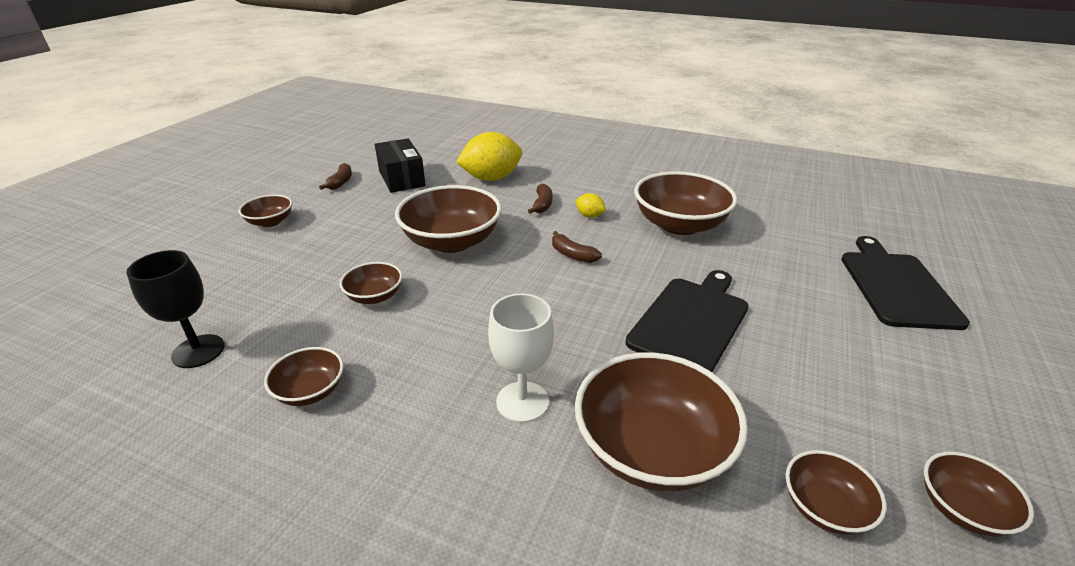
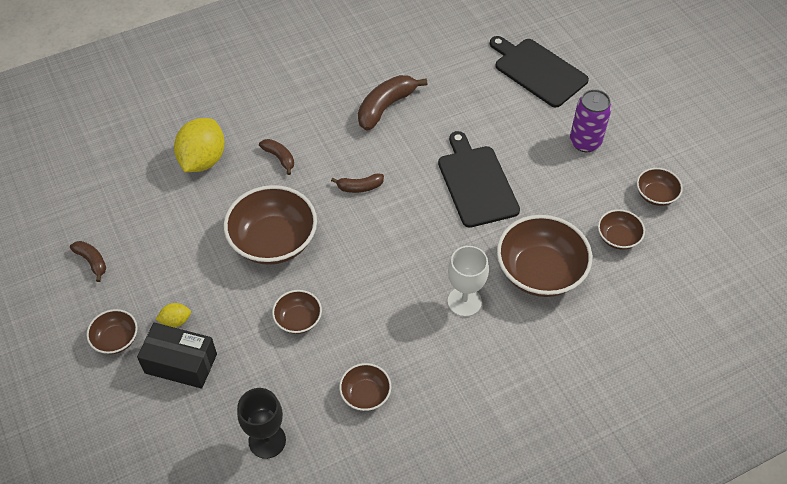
camera: 50 degrees left, 20 degrees up
black box [375,139,426,193] -> black box moved to [137,322,217,389]
yellow lemon [575,193,606,218] -> yellow lemon moved to [156,303,191,328]
brown bowl [634,171,737,235] -> brown banana [358,75,428,131]
none -> purple can [570,89,612,152]

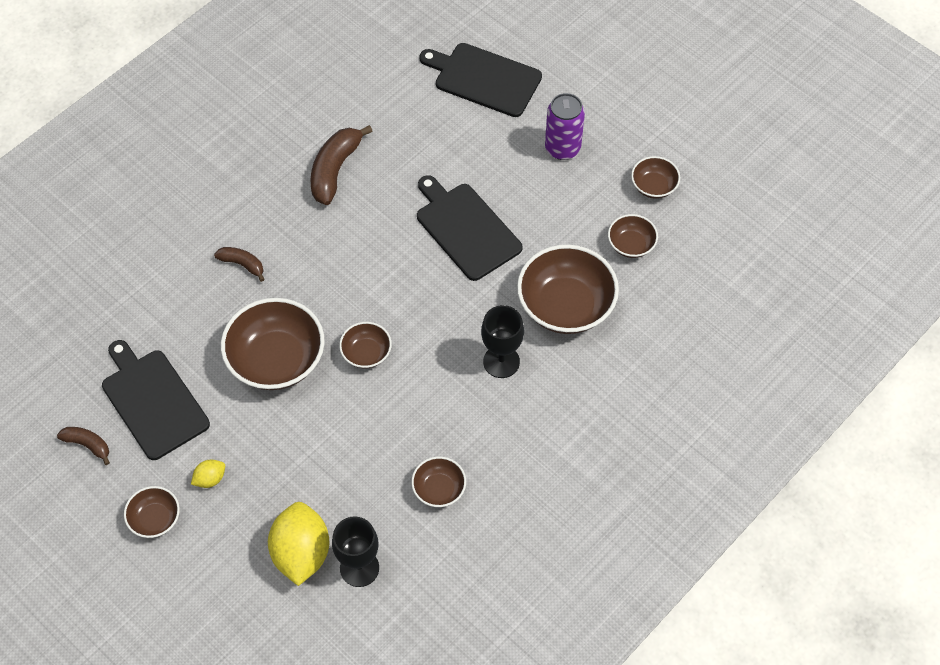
camera: 20 degrees left, 5 degrees up
black box [137,322,217,389] -> none
yellow lemon [174,118,225,172] -> yellow lemon moved to [268,502,330,586]
brown bowl [272,290,322,334] -> brown bowl moved to [339,322,392,369]
brown banana [331,173,384,193] -> none
white goblet [448,246,489,317] -> black goblet [481,305,524,378]
none -> black cutting board [102,340,210,460]

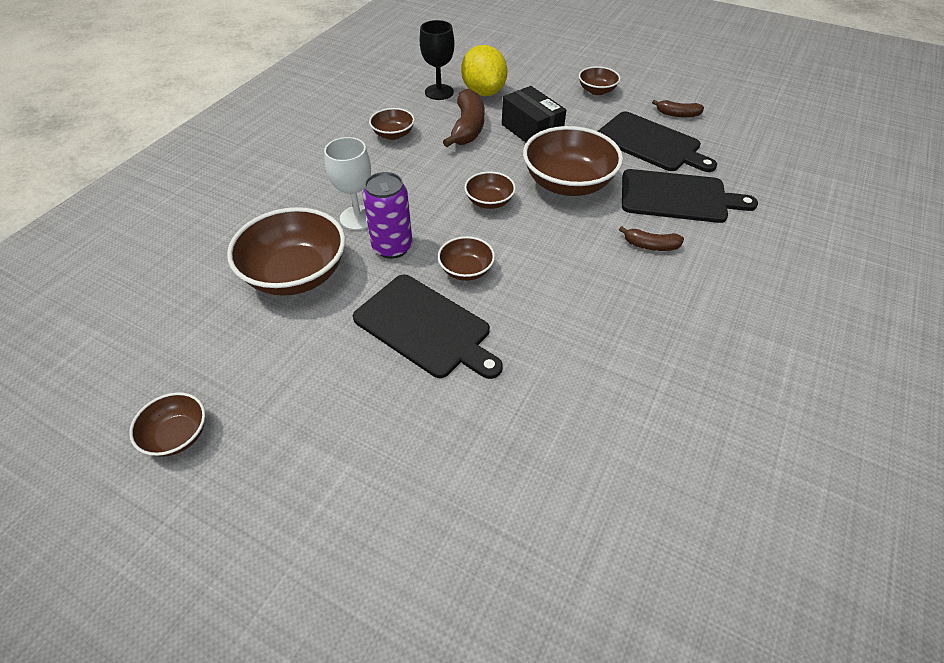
camera: 165 degrees right, 10 degrees down
yellow lemon [191,460,225,488] -> none
brown banana [311,125,373,205] -> brown banana moved to [443,89,484,147]
black cutting board [419,43,542,117] -> black cutting board moved to [622,169,758,223]
black goblet [481,305,524,378] -> white goblet [324,137,371,230]
purple can [545,93,585,160] -> purple can moved to [362,172,413,259]
brown bowl [608,214,658,258] -> brown bowl moved to [438,236,495,281]
none -> black box [502,86,566,143]

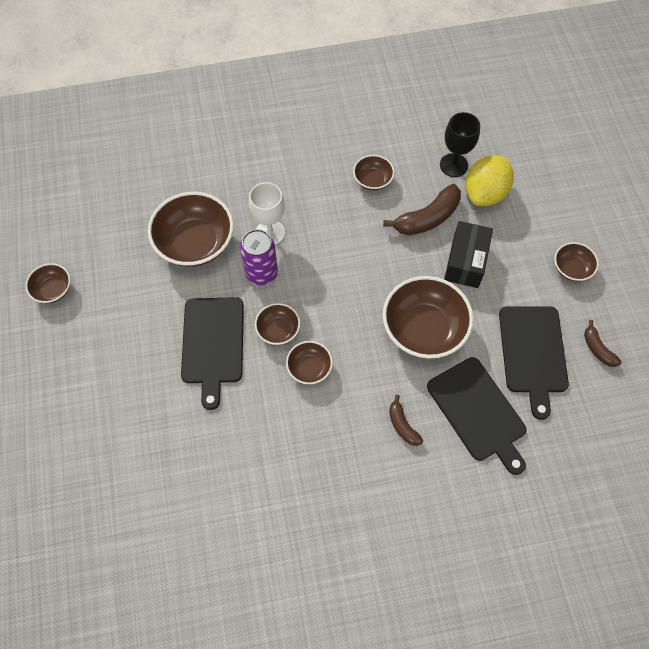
camera: 50 degrees right, 15 degrees up
brown bowl [464,171,516,209] -> brown bowl moved to [286,341,333,384]

